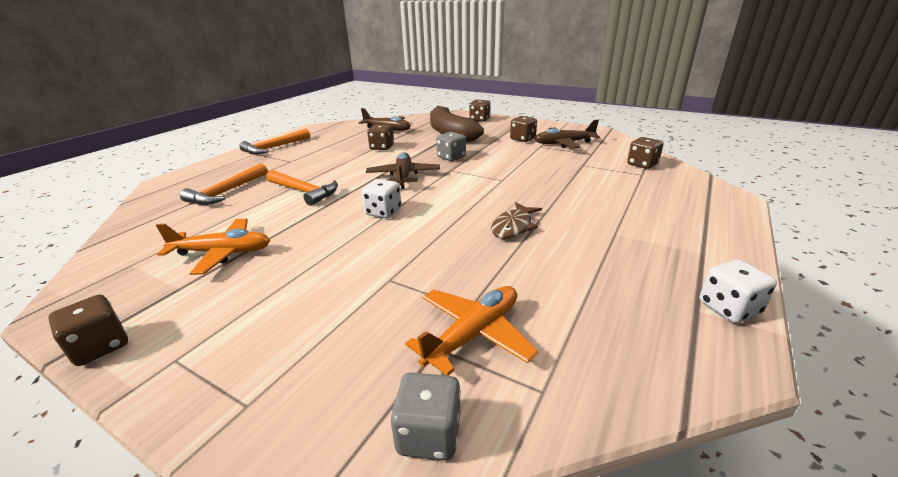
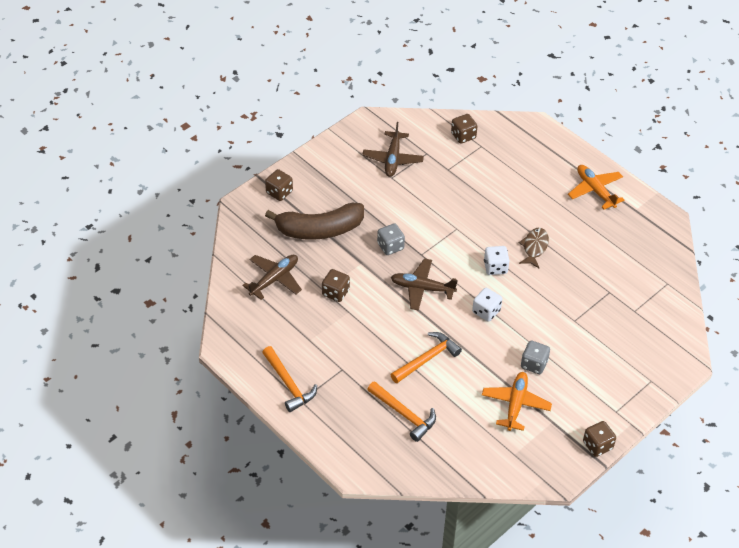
camera: 75 degrees left, 20 degrees up
grey dice [391,372,461,461] -> grey dice moved to [521,340,550,374]
orange plane [405,286,538,376] -> orange plane moved to [568,165,624,210]
brown fish [491,202,542,239] -> brown fish turned 120 degrees counterclockwise [519,228,549,268]
brown dice [510,116,537,142] -> none
white dice [700,260,777,323] -> white dice moved to [484,246,510,275]

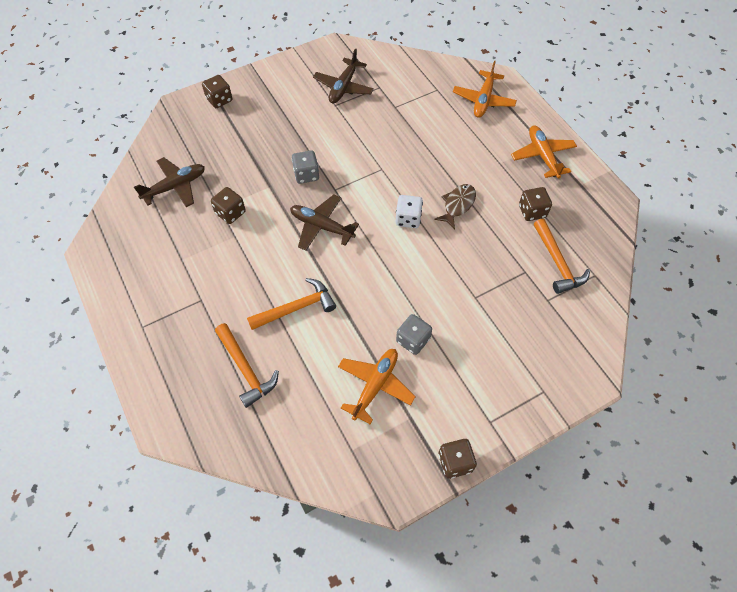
camera: 15 degrees right, 10 degrees up
orange hammer [262,346,317,412] -> orange hammer moved to [534,219,590,294]
brown banana [265,203,364,240] -> none
brown dice [451,114,478,144] -> brown dice moved to [519,187,552,221]
white dice [472,288,502,322] -> none
none -> orange plane [453,61,517,118]

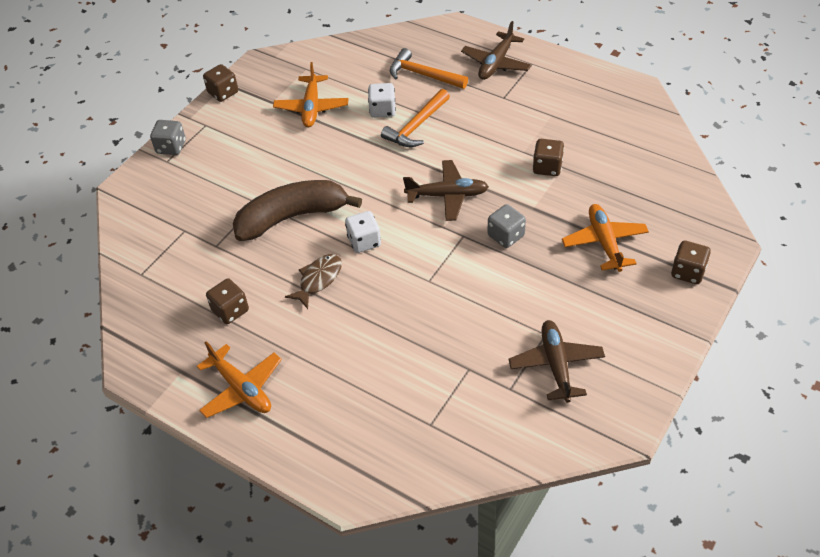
camera: 155 degrees right, 10 degrees down
brown plane [134,157,205,207] -> brown plane moved to [461,21,531,80]
grey dice [396,314,432,355] -> grey dice moved to [150,120,186,155]
brown fish [434,184,476,229] -> brown fish turned 150 degrees counterclockwise [285,254,342,309]
orange plane [453,61,517,118] -> orange plane moved to [562,204,649,272]
orange hammer [534,219,590,294] -> none
none -> brown banana [233,180,362,241]
none -> white dice [368,83,396,118]

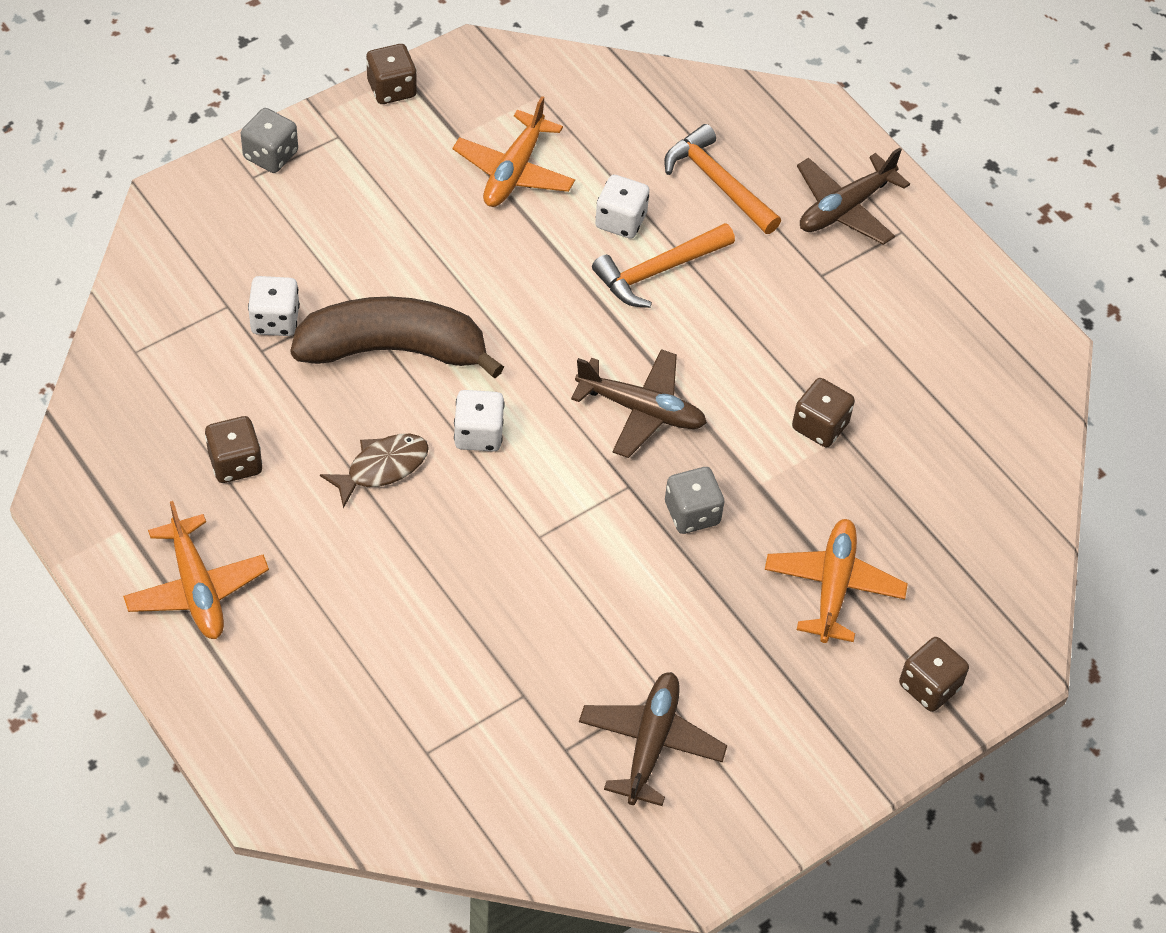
camera: 15 degrees right, 5 degrees up
none -> white dice [248,276,300,336]

